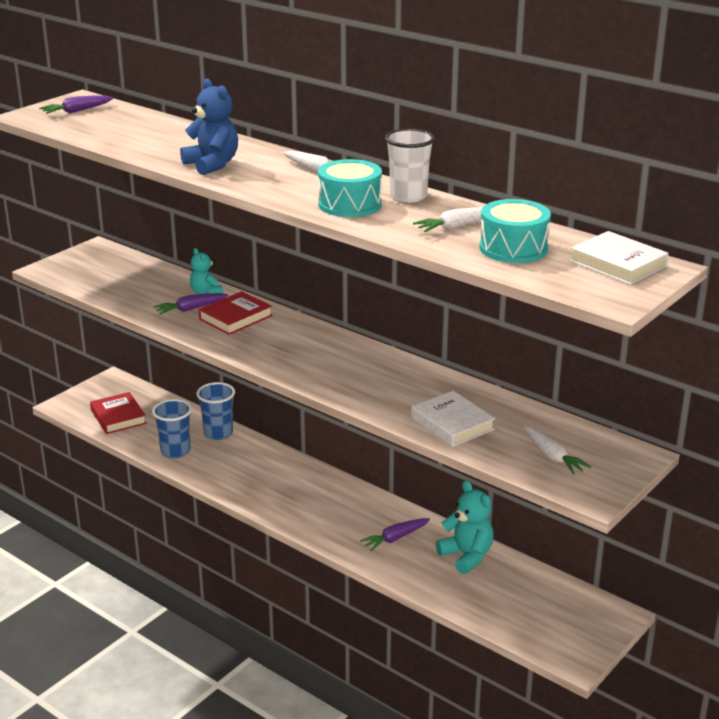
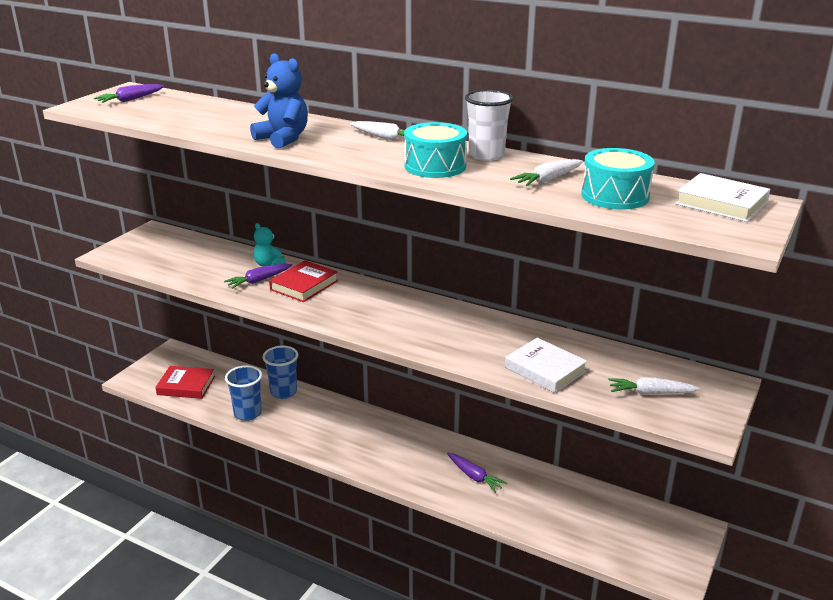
camera: 10 degrees left, 0 degrees up
red book [90,392,147,434] -> red book turned 45 degrees counterclockwise [155,366,215,399]
purple carrot [360,518,430,551] -> purple carrot turned 90 degrees counterclockwise [447,453,507,493]
turquoise teddy bear [436,481,494,574] -> none
white carrot [523,426,591,475] -> white carrot turned 135 degrees clockwise [608,377,700,394]

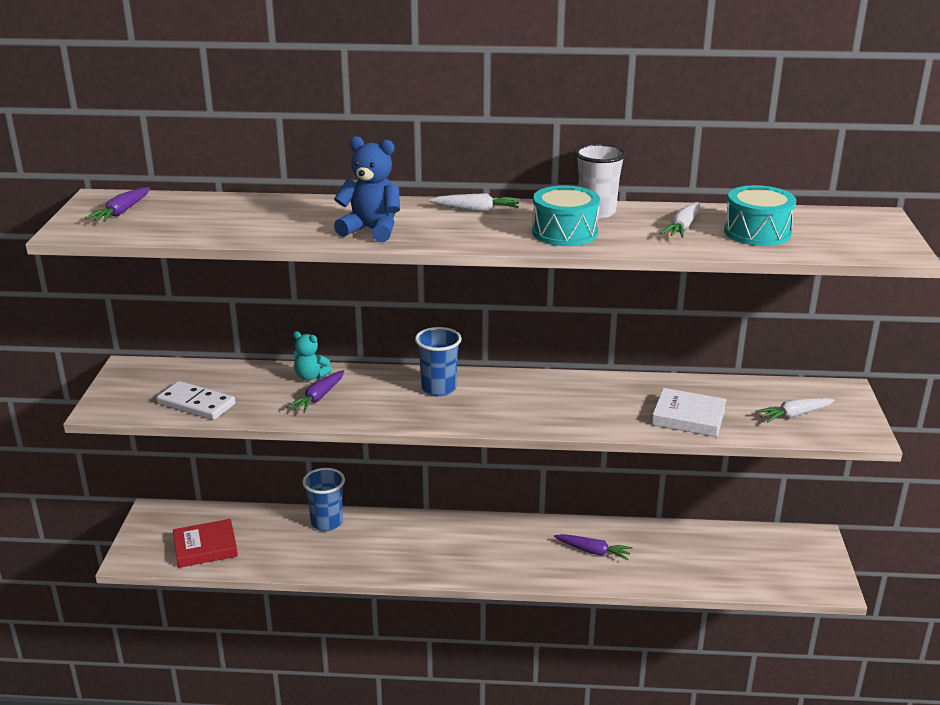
camera: 25 degrees left, 0 degrees up
blue cup [225,365,262,421] -> blue cup moved to [415,327,462,397]
red book [269,260,338,302] -> none
white book [676,173,771,222] -> none
none -> white domino [157,381,235,420]

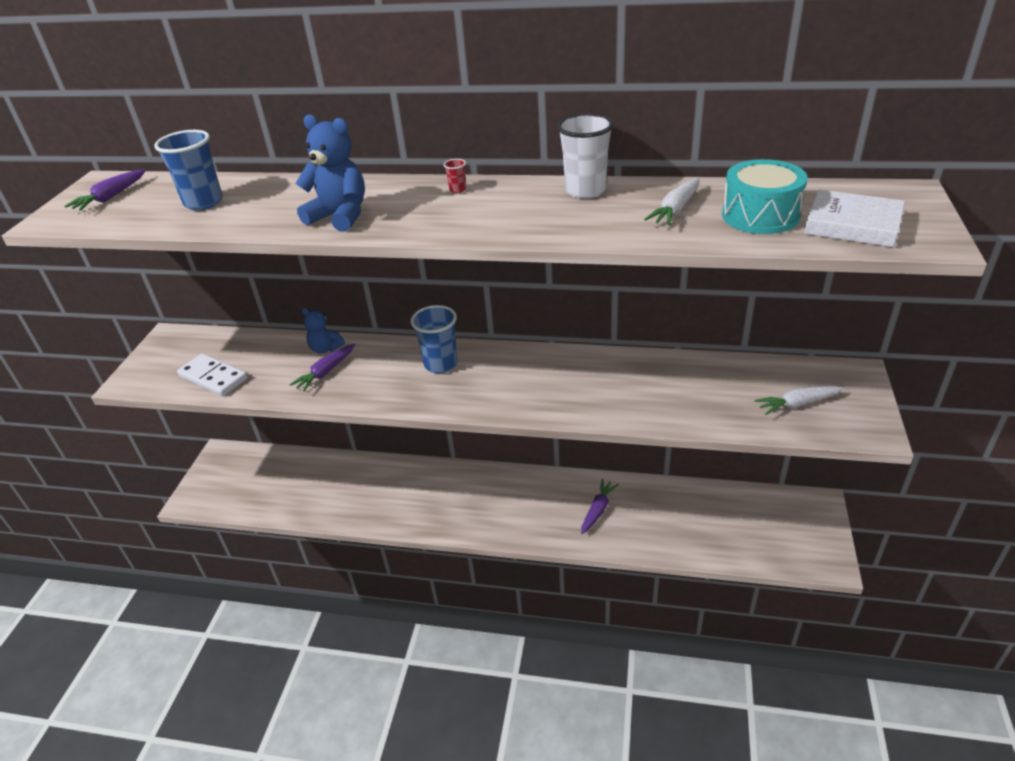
camera: 10 degrees right, 10 degrees up
red book [173,519,238,568] -> none
turquoise teddy bear [293,331,332,381] -> blue teddy bear [302,308,345,353]
blue cup [302,468,345,531] -> blue cup moved to [154,130,223,210]
white carrot [429,193,519,212] -> red cup [444,159,466,193]
turquoise drum [532,185,600,246] -> none
purple carrot [554,534,632,560] -> purple carrot turned 90 degrees counterclockwise [581,479,619,534]
white book [652,388,727,437] -> white book moved to [804,189,905,247]

